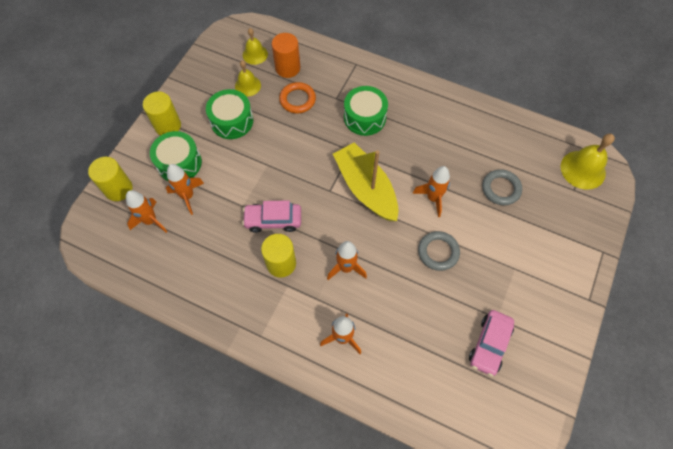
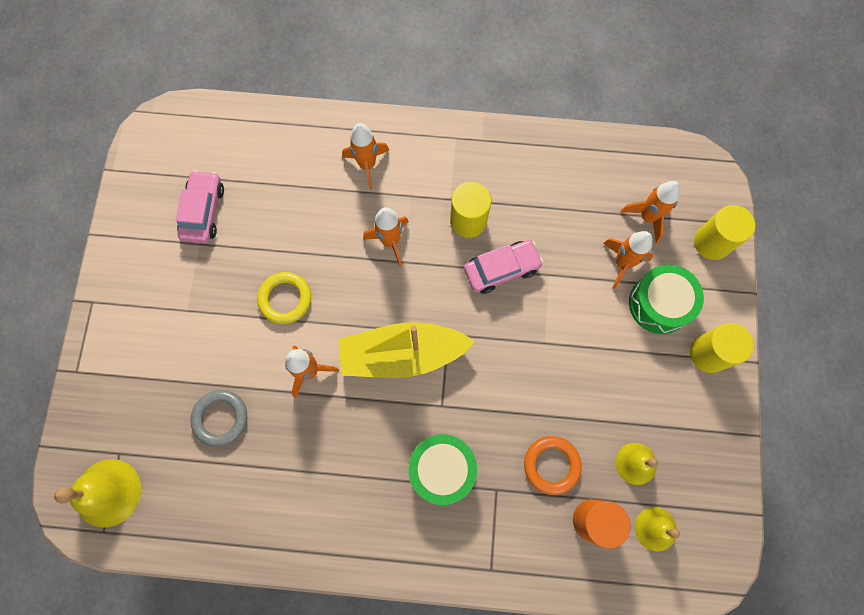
camera: 160 degrees right, 10 degrees up
green drum [206,89,253,139] -> none
yellow boat [333,142,399,221] -> yellow boat turned 135 degrees clockwise [338,322,475,378]
grey ring [418,231,460,271] -> yellow ring [257,272,311,324]

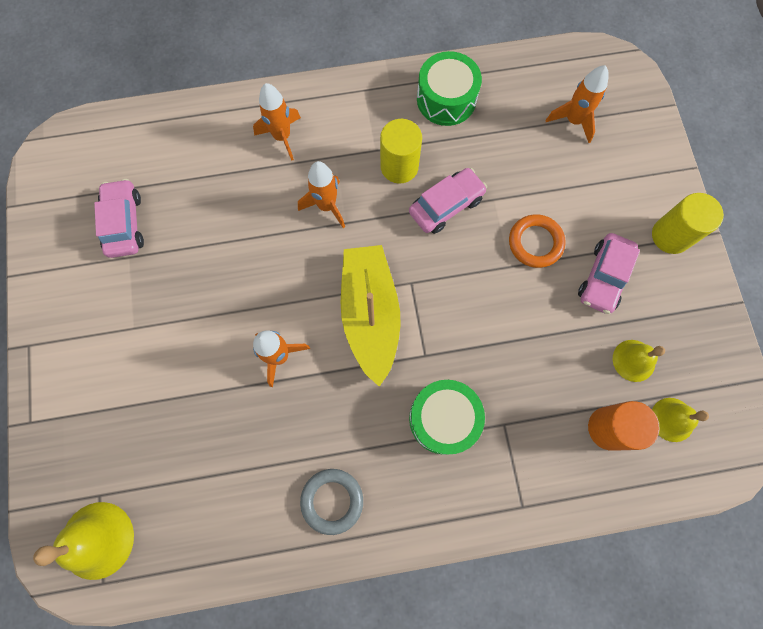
camera: 15 degrees left, 0 degrees up
grey ring [191,390,247,447] -> grey ring moved to [300,469,363,535]
yellow ring [257,272,311,324] -> none
yellow boat [338,322,475,378] -> yellow boat turned 105 degrees clockwise [341,245,400,387]
orange ring [524,436,582,495] -> orange ring moved to [509,214,566,268]
orange rocket [603,231,653,289] -> none
green drum [629,265,704,334] -> green drum moved to [417,51,482,126]
yellow cylinder [694,205,755,260] -> none
none -> pink car [578,233,640,314]

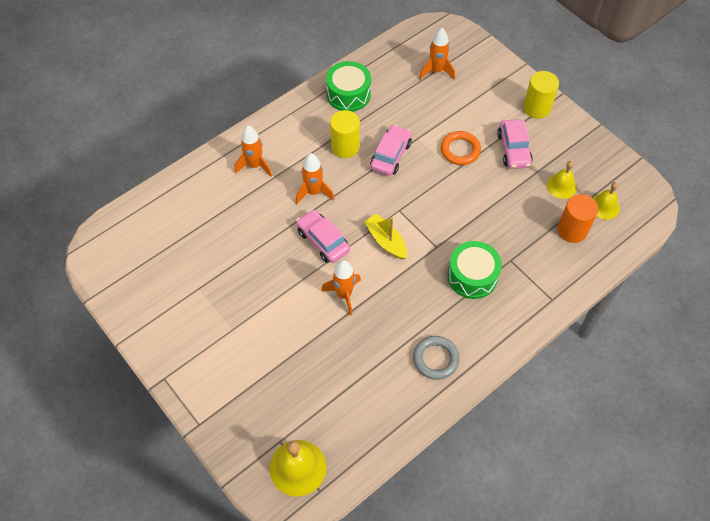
camera: 30 degrees left, 15 degrees down
pink car [94,179,144,258] -> pink car moved to [296,209,350,263]
yellow boat [341,245,400,387] -> yellow boat [364,213,407,260], size x0.57

